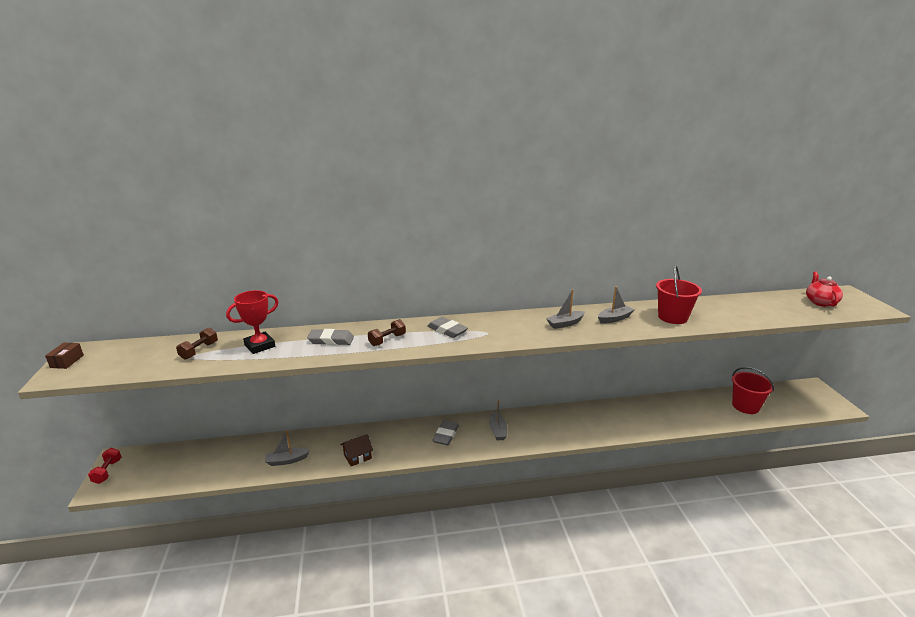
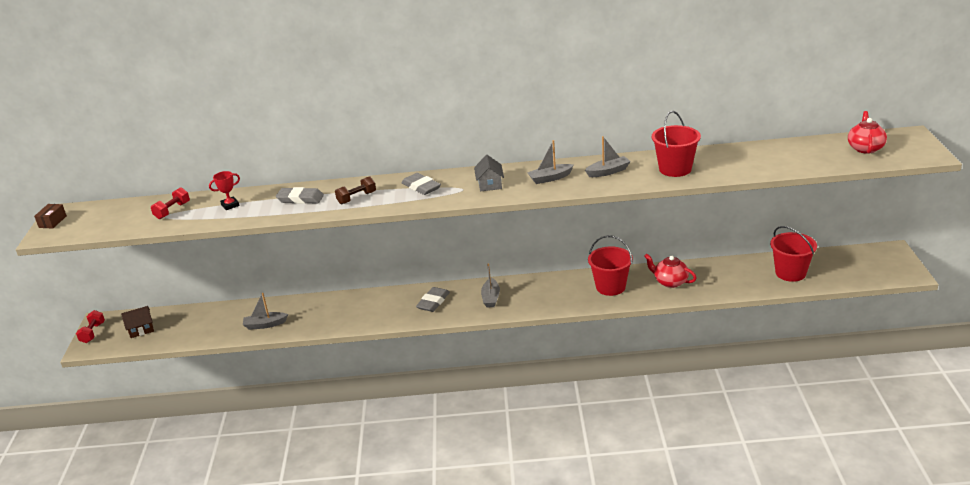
camera: 10 degrees right, 5 degrees up
brown dumbbell [176,328,218,360] -> red dumbbell [151,187,190,219]
red trophy [226,290,279,354] -> red trophy [209,171,240,210], size x0.62
brown house [341,434,373,466] -> brown house moved to [121,306,154,338]
none -> grey house [474,155,504,191]
none -> red bucket [588,235,633,296]
none -> red teapot [644,254,697,288]

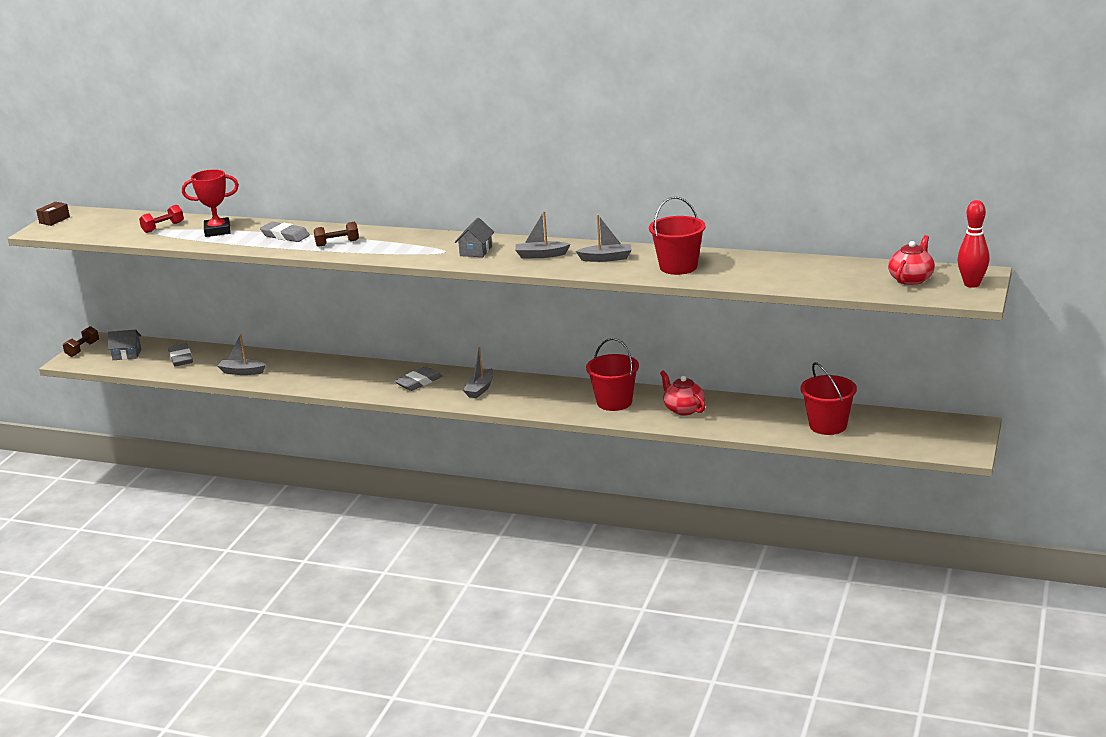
camera: 20 degrees right, 5 degrees down
red dumbbell [76,310,105,343] -> brown dumbbell [63,326,99,357]
brown house [121,306,154,338] -> grey house [108,330,141,360]
red trophy [209,171,240,210] -> red trophy [182,169,239,237], size x1.62
grey eraser [402,173,441,195] -> grey eraser moved to [168,344,193,367]
none -> red bowling pin [957,200,989,288]

